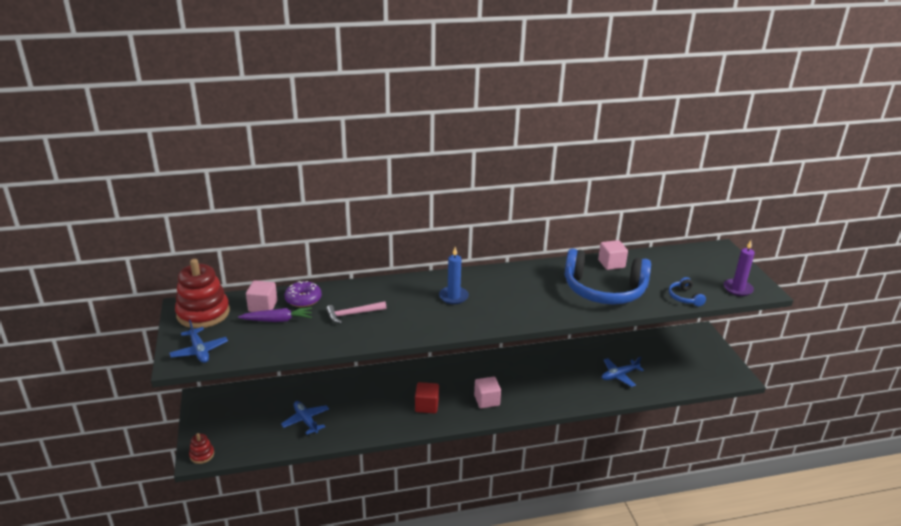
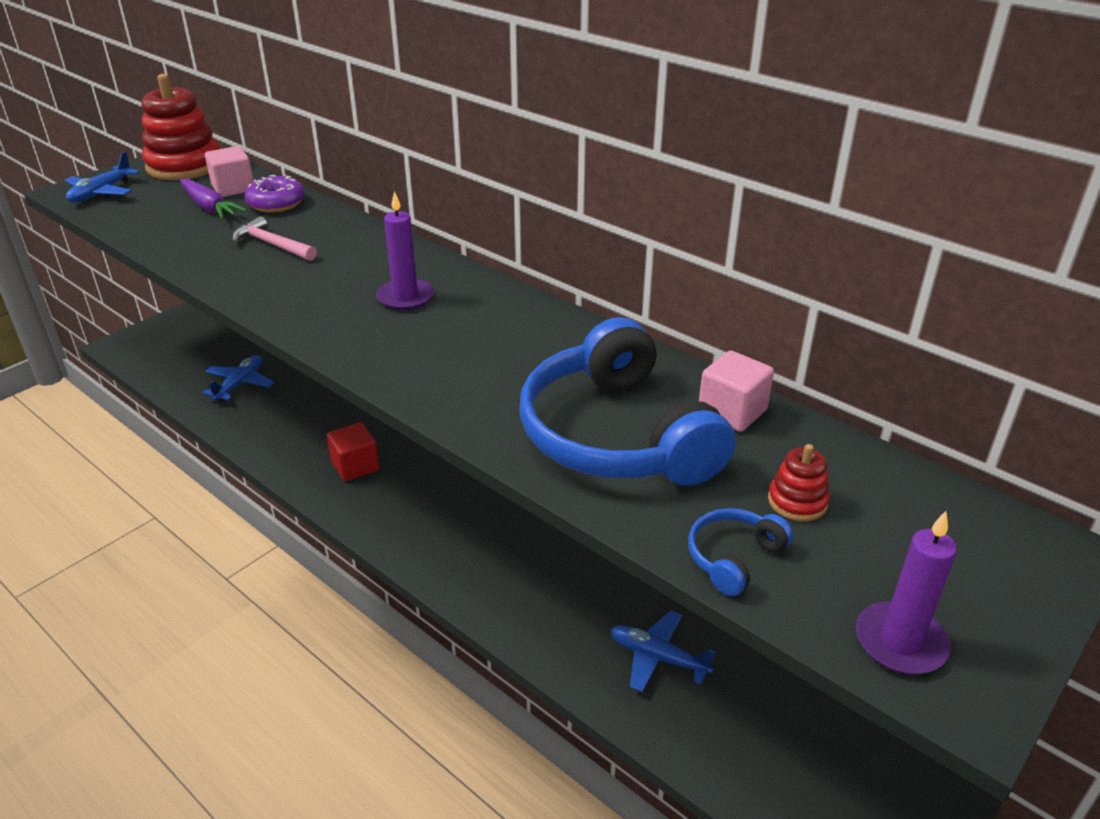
camera: 55 degrees right, 5 degrees up
red stacking toy [189,433,214,464] -> red stacking toy moved to [768,444,830,521]
blue candle [439,247,469,304] -> purple candle [376,191,434,310]
pink cube [474,377,501,408] -> none

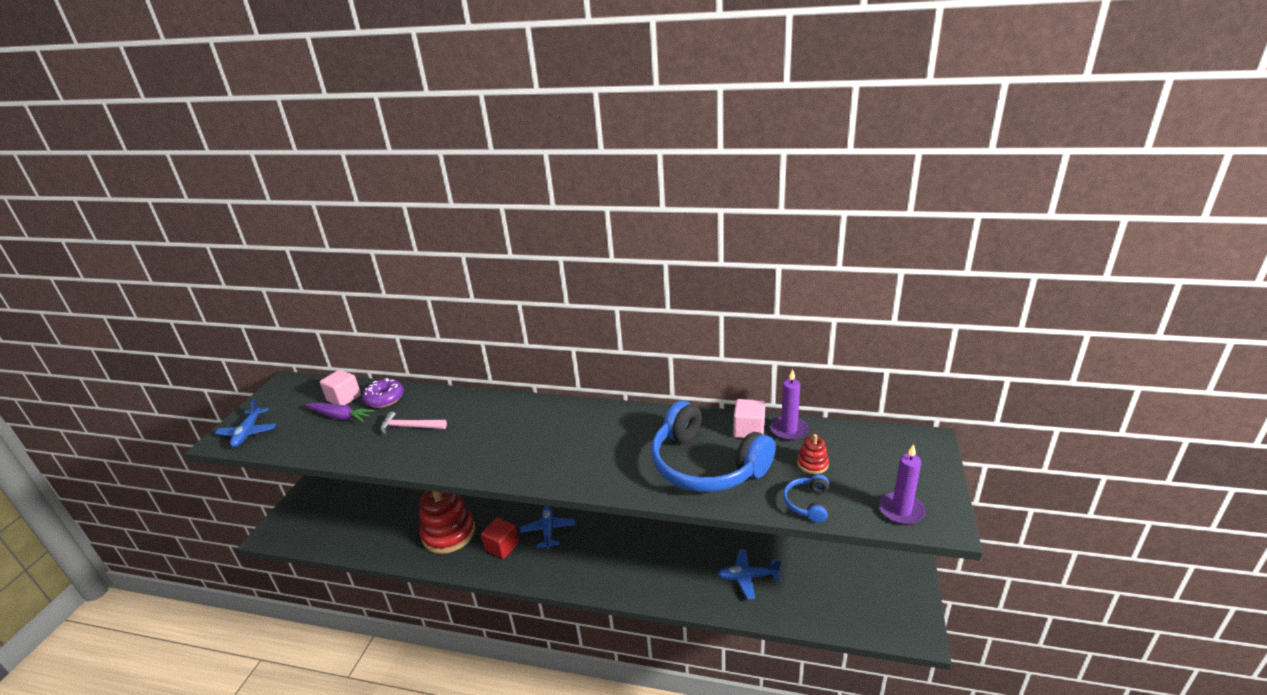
camera: 25 degrees left, 5 degrees down
red stacking toy [141,74,220,180] -> red stacking toy moved to [419,491,476,554]
blue plane [202,355,274,401] -> blue plane moved to [520,506,575,549]
purple candle [376,191,434,310] -> purple candle moved to [770,369,809,441]

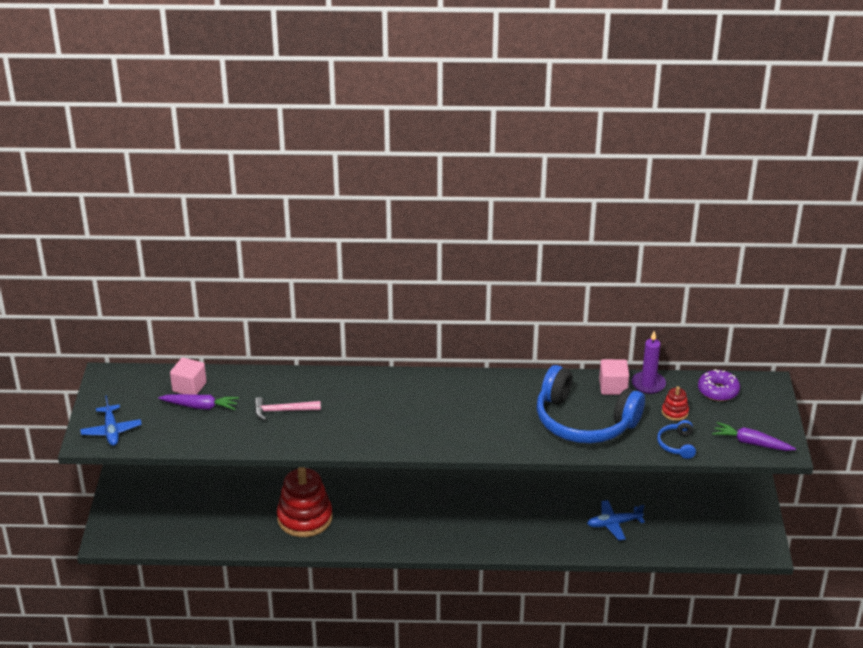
camera: 15 degrees left, 5 degrees up
purple donut [362,378,404,408] -> purple donut moved to [698,369,740,401]
red cube [481,518,519,559] -> none
blue plane [520,506,575,549] -> none
purple candle [879,444,926,525] -> purple carrot [712,422,796,451]

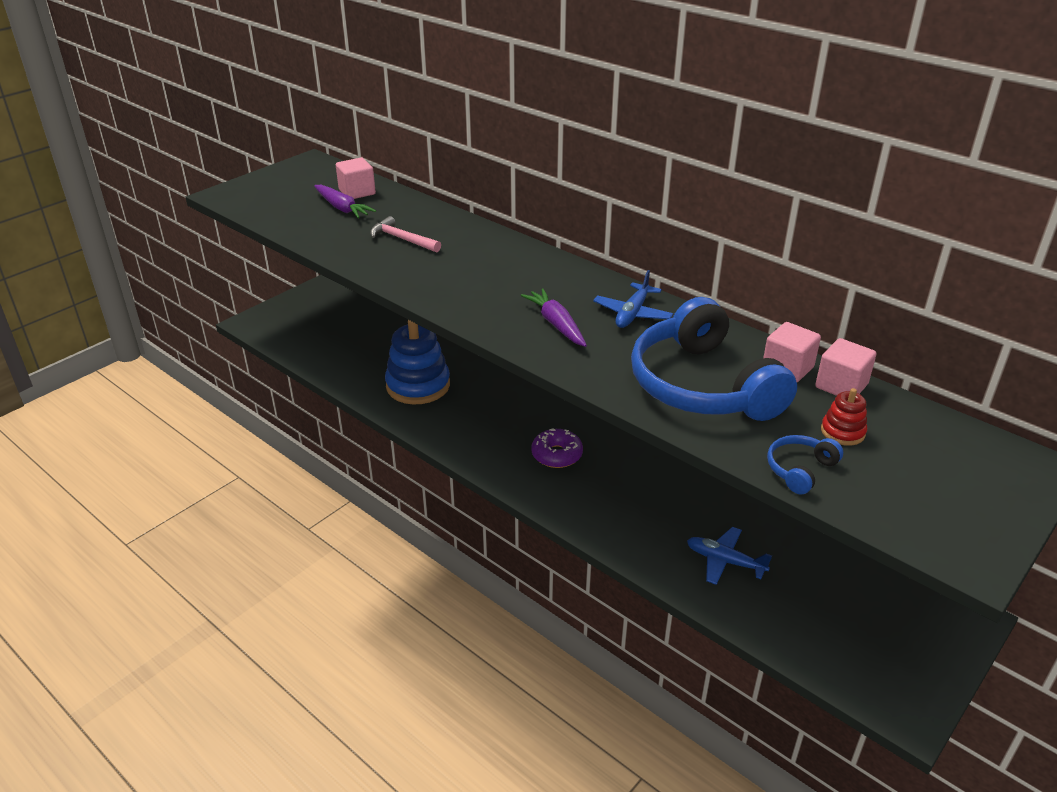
camera: 40 degrees right, 0 degrees up
blue plane [80,395,142,446] -> blue plane moved to [593,270,673,328]
red stacking toy [277,467,333,537] -> blue stacking toy [385,320,450,405]
purple candle [632,331,666,394] -> pink cube [815,338,876,396]
purple donut [698,369,740,401] -> purple donut moved to [531,428,583,468]
purple carrot [712,422,796,451] -> purple carrot moved to [520,288,587,347]

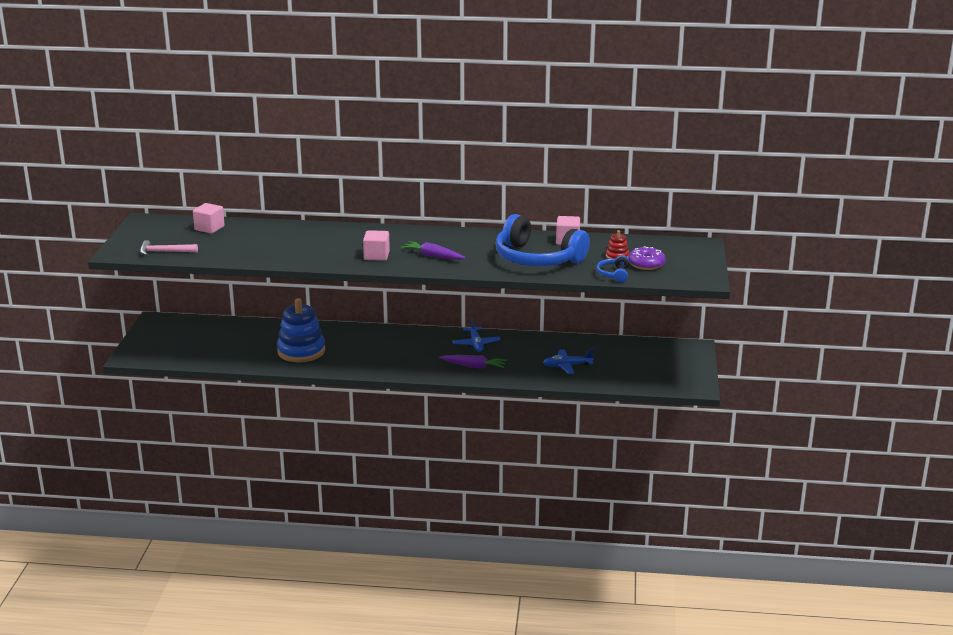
camera: 35 degrees left, 10 degrees down
purple carrot [314,185,376,219] -> purple carrot moved to [439,355,507,369]
pink hammer [370,216,441,252] -> pink hammer moved to [140,240,198,255]
purple donut [531,428,583,468] -> purple donut moved to [628,246,665,270]
blue plane [593,270,673,328] -> blue plane moved to [452,318,501,352]
pink cube [815,338,876,396] -> pink cube moved to [363,230,390,261]

